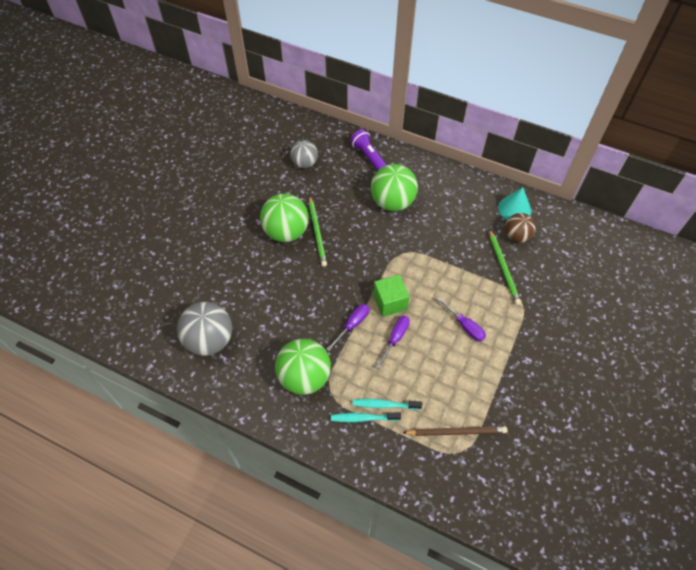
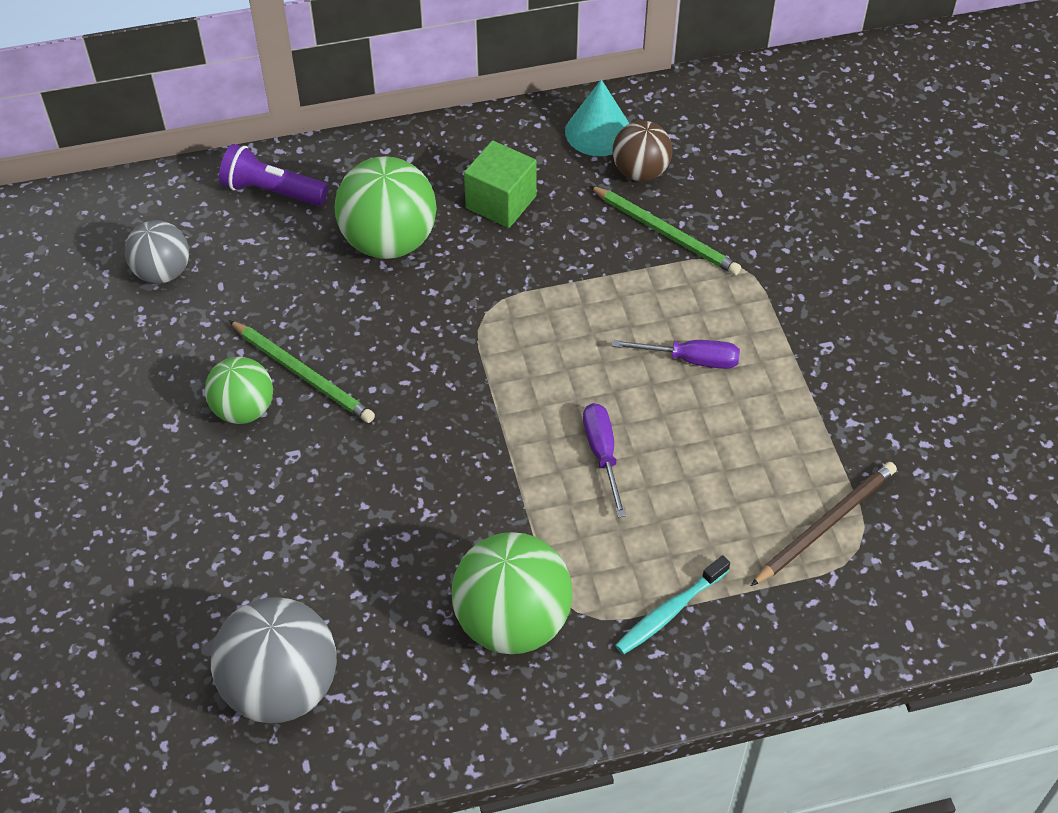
camera: 40 degrees left, 5 degrees down
green ball [260,194,309,242] -> green ball [205,356,273,424], size x0.62
purple screwdriver [327,304,369,351] -> none
turquoise toothbrush [353,399,422,410] -> none
green cube [373,274,410,317] -> green cube moved to [464,140,537,228]

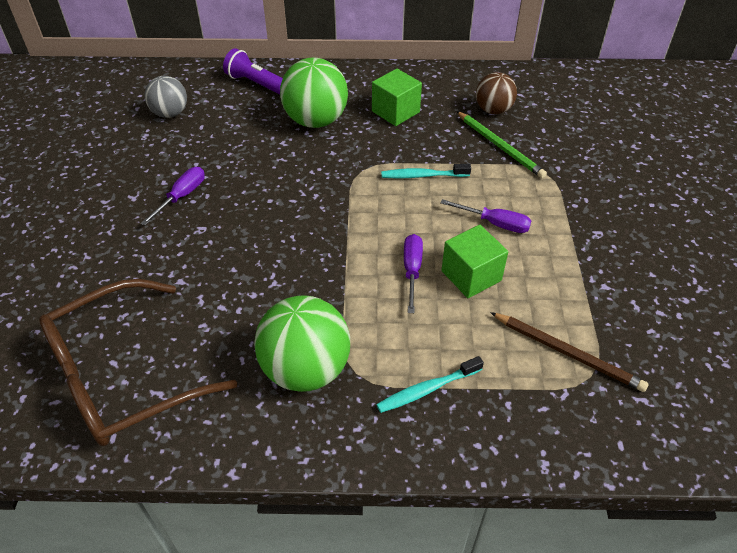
camera: 15 degrees right, 5 degrees down
green ball [205,356,273,424] -> purple screwdriver [140,167,205,226]
grey ball [211,597,337,723] -> brown glasses [39,279,237,446]
green pencil [229,320,375,423] -> none
turquoise cone [565,79,630,156] -> none
brown pencil [751,462,897,586] -> brown pencil turned 60 degrees clockwise [490,312,649,392]
none -> turquoise toothbrush [381,164,471,179]
none -> green cube [442,225,508,298]

